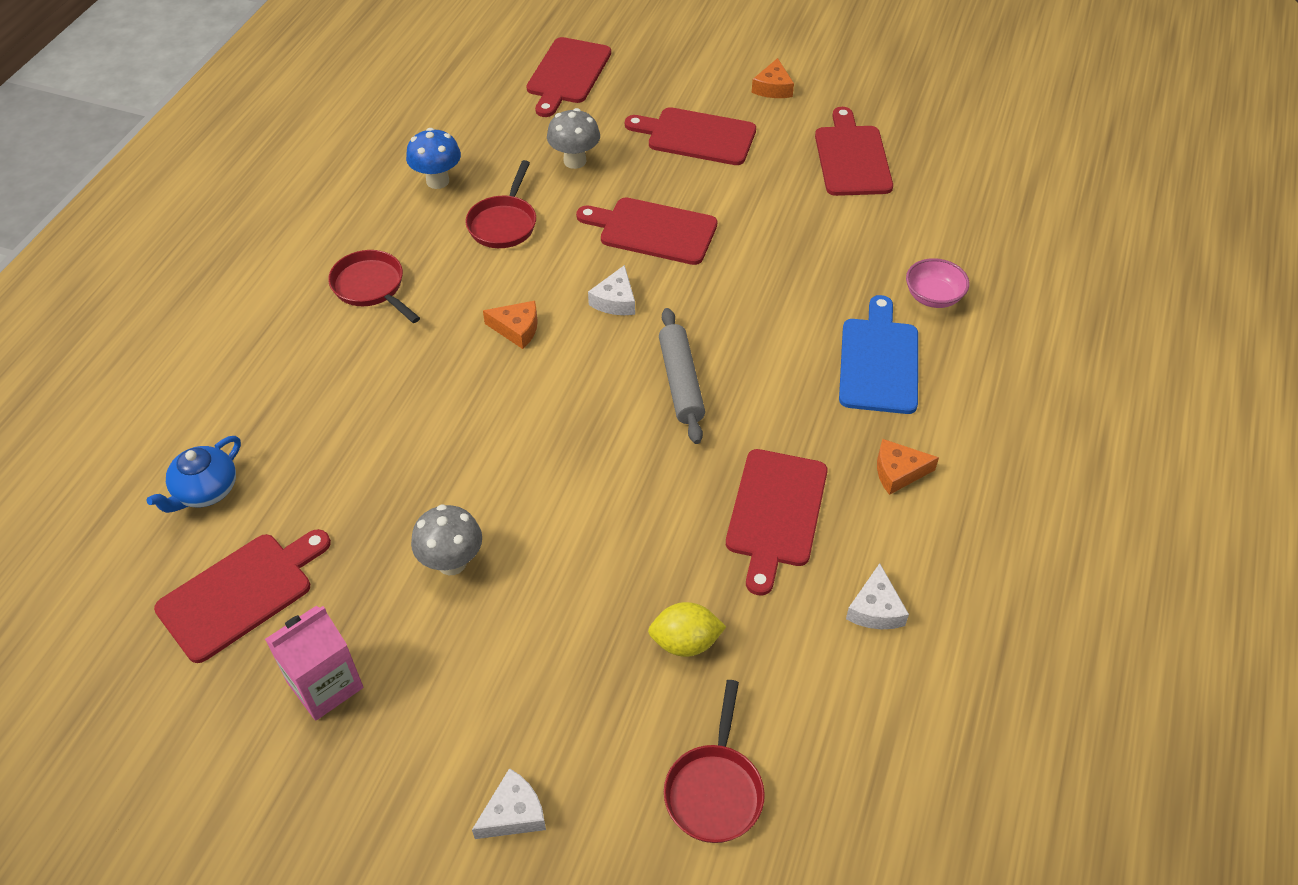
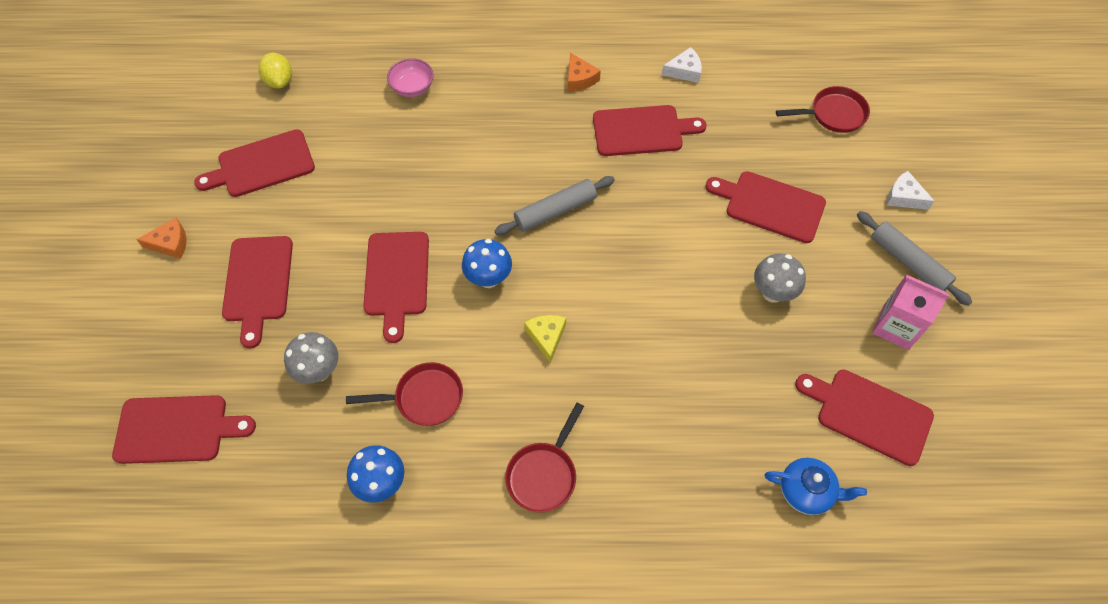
camera: 110 degrees left, 10 degrees up
orange cheese [483,301,538,349] -> yellow cheese [524,315,566,363]
white cheese [588,265,635,315] -> blue mushroom [462,239,512,288]
yellow lemon [648,602,726,657] -> yellow lemon moved to [258,53,292,88]
blue cutting board [839,295,918,414] -> none
none -> red cutting board [705,171,826,243]
none -> grey rolling pin [857,211,972,306]

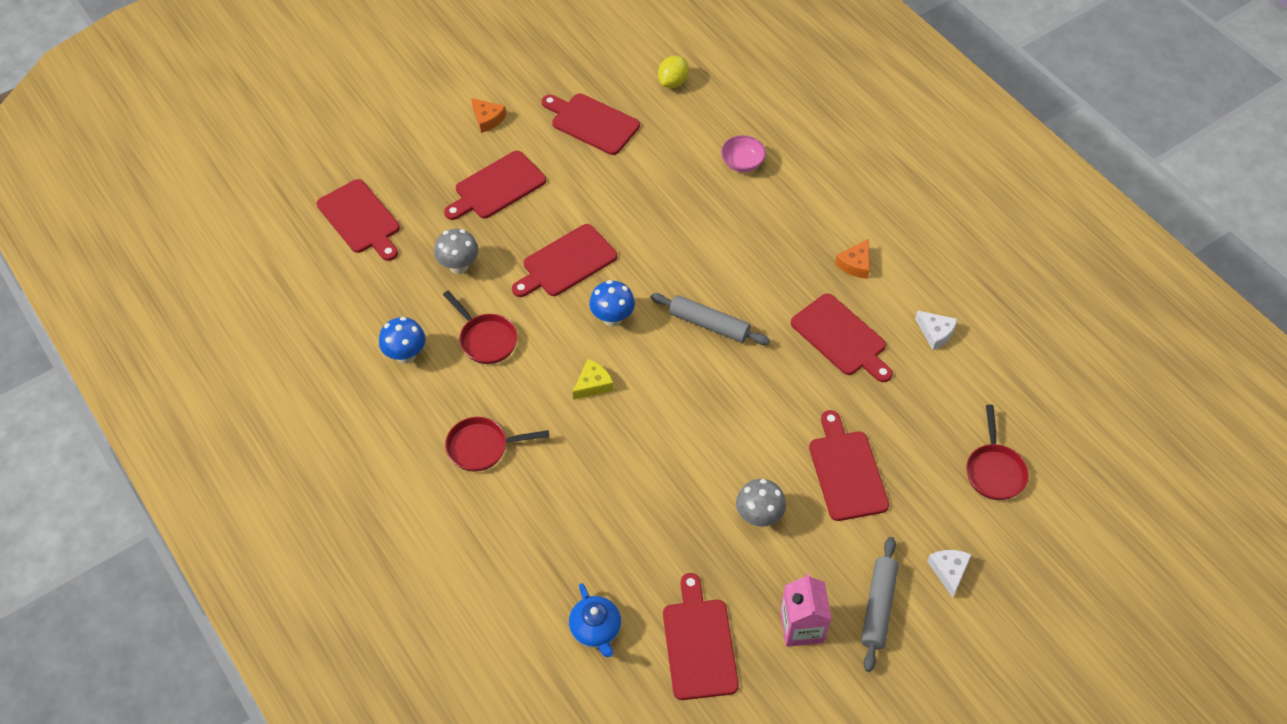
camera: 55 degrees right, 5 degrees down
red pan [776,86,870,133] -> red pan turned 45 degrees clockwise [966,405,1029,500]

